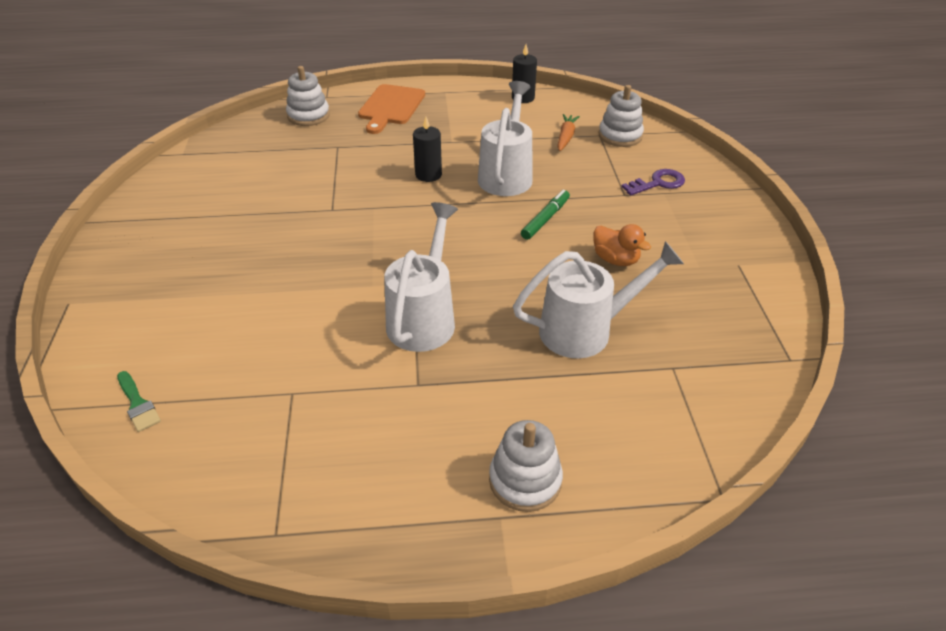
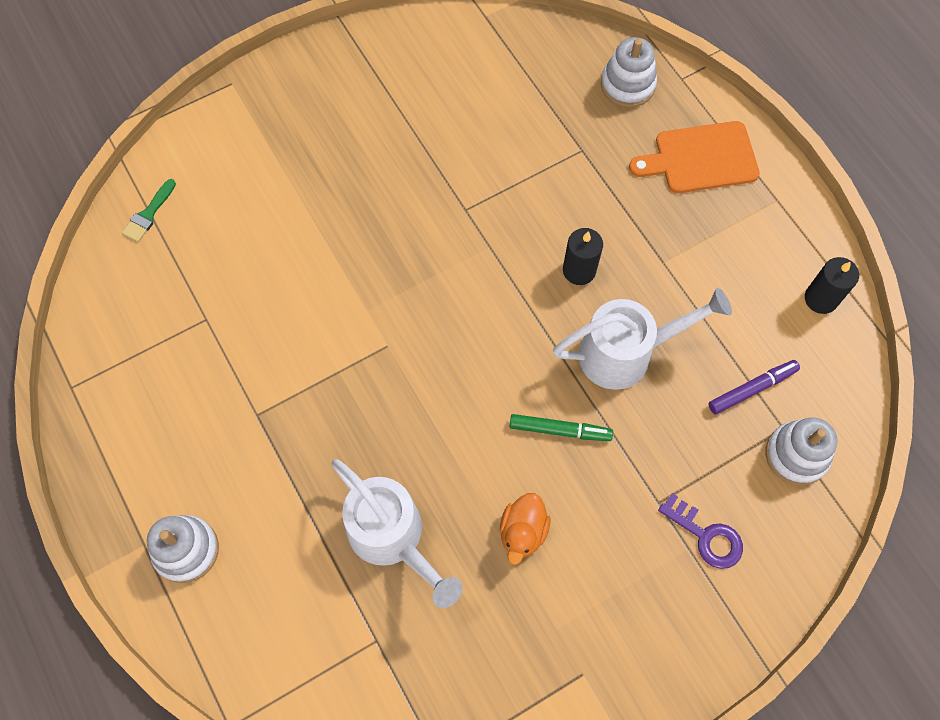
camera: 65 degrees right, 25 degrees up
white watering can [384,202,458,352] -> none
orange carrot [557,114,580,151] -> purple marker [709,360,800,415]

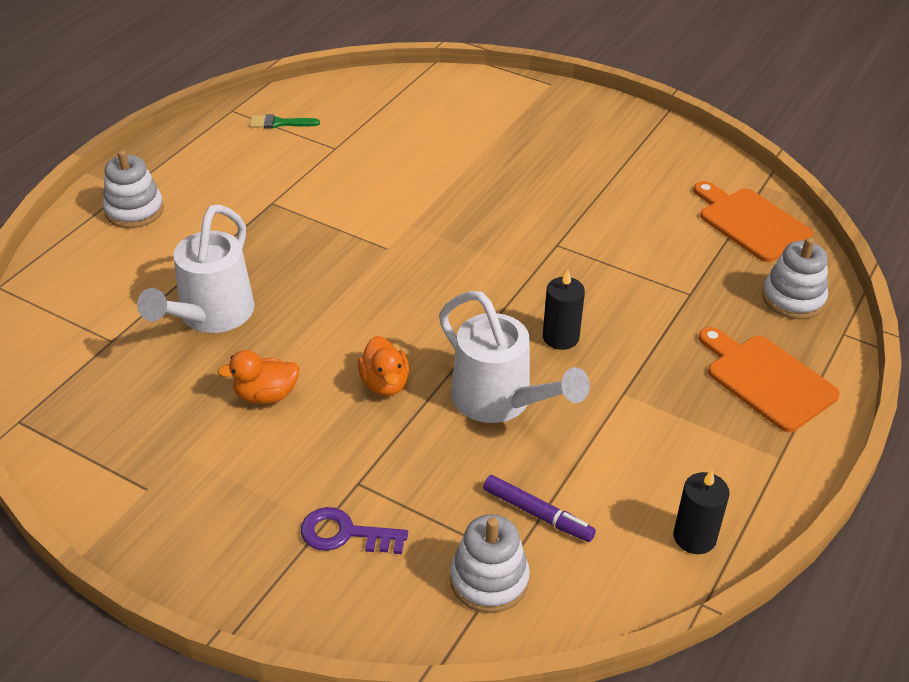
camera: 60 degrees right, 25 degrees down
green brush [122,179,176,242] -> green brush moved to [250,114,320,129]
green marker [509,414,613,441] -> orange duck [358,336,409,396]
purple key [658,493,743,569] -> purple key turned 90 degrees clockwise [301,507,408,554]
none -> orange cutting board [693,181,813,262]

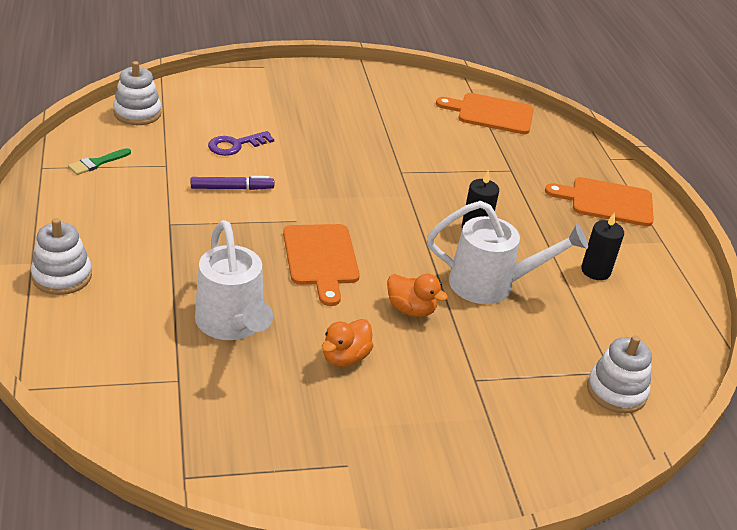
camera: 45 degrees left, 5 degrees down
purple key [301,507,408,554] -> purple key moved to [208,131,274,156]
purple marker [483,475,596,542] -> purple marker moved to [191,176,274,190]
black candle [673,470,730,554] -> black candle moved to [581,212,624,280]
white stacking toy [762,237,828,319] -> white stacking toy moved to [113,61,162,125]
none -> orange cutting board [283,224,360,306]

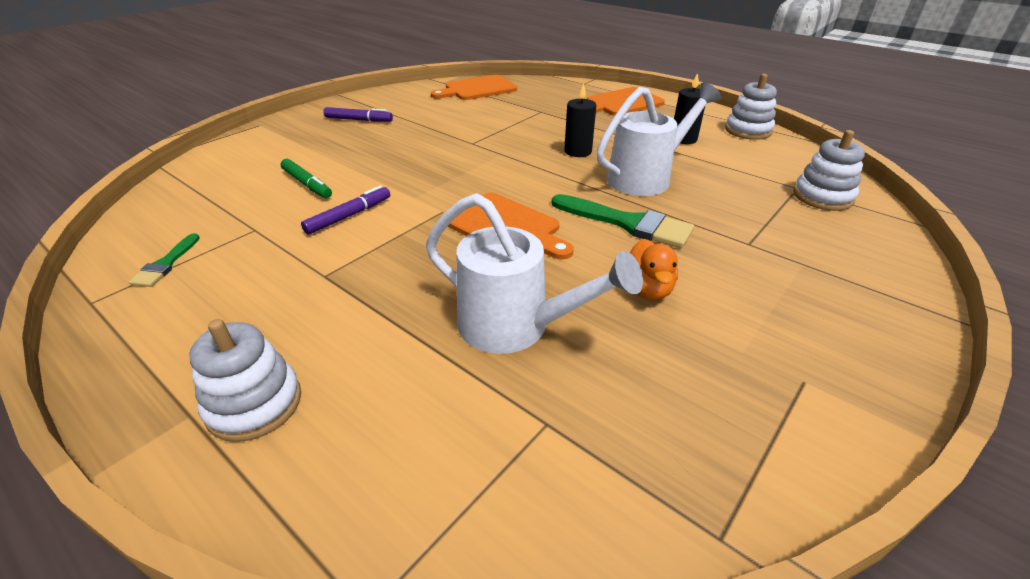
camera: 35 degrees left, 0 degrees up
white stacking toy [113,61,162,125] -> white stacking toy moved to [725,74,777,140]
purple key [208,131,274,156] -> green marker [281,159,332,198]
orange duck [387,274,448,317] -> green brush [552,194,694,248]
none -> purple marker [323,107,393,122]

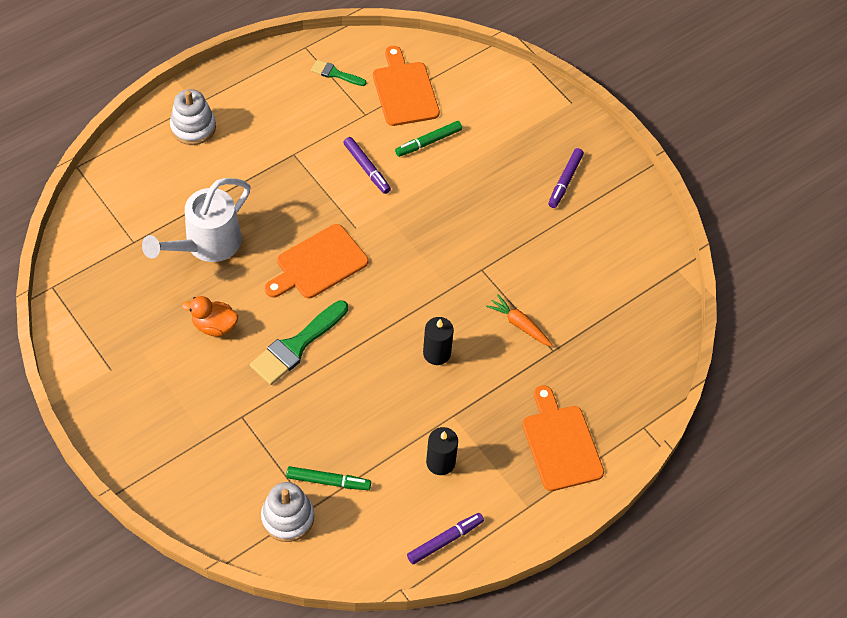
camera: 100 degrees right, 20 degrees up
orange cutting board [431,75,517,100] -> orange cutting board moved to [373,46,440,126]
white watering can [597,82,721,196] -> none
white stacking toy [725,74,777,140] -> purple marker [407,513,484,564]
none -> green marker [286,466,371,490]
none -> orange carrot [486,294,553,347]

